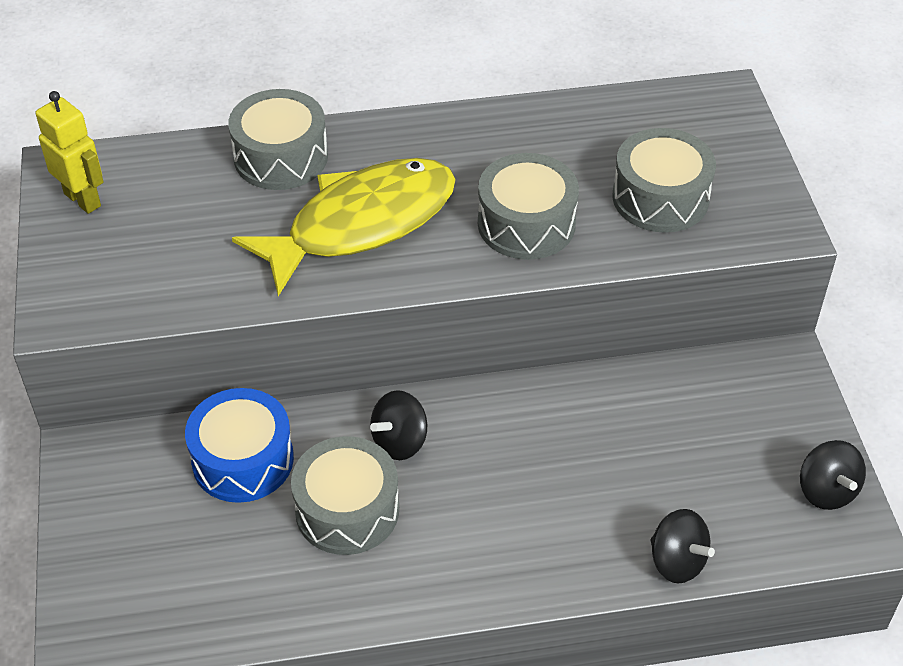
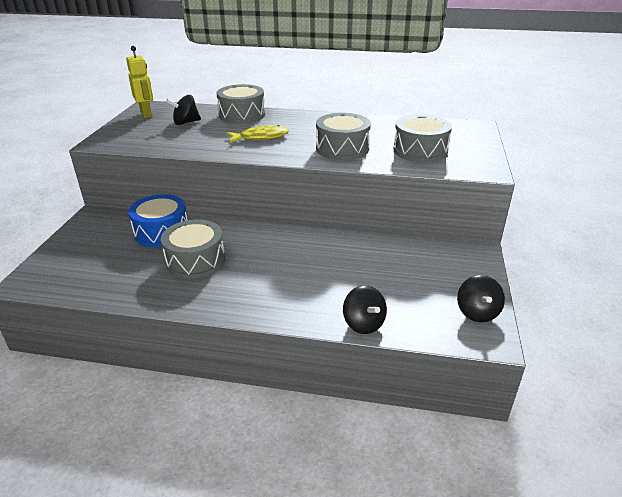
camera: 20 degrees right, 15 degrees down
yellow fish [232,158,456,296] -> yellow fish [227,125,289,143], size x0.51
black spinning top [370,390,427,460] -> black spinning top moved to [166,95,201,125]

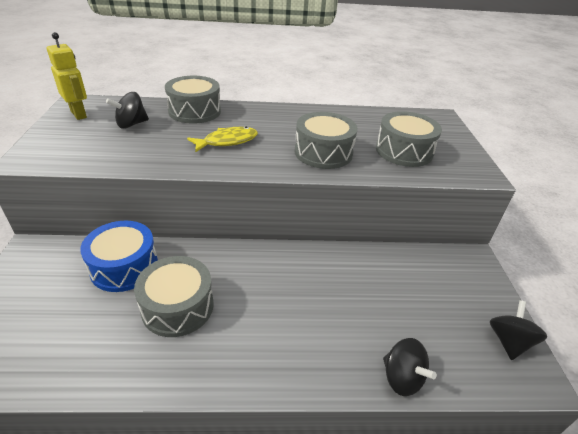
camera: 15 degrees left, 5 degrees up
black spinning top [457,275,505,322] -> black spinning top turned 150 degrees counterclockwise [490,300,547,360]

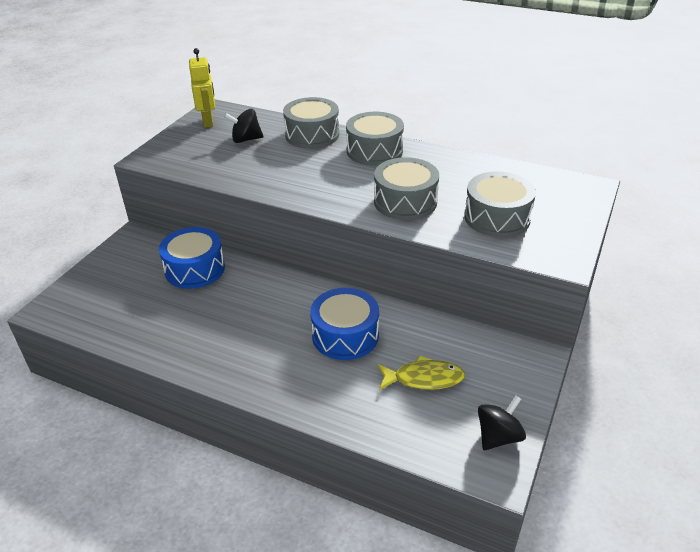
camera: 30 degrees right, 0 degrees up
grey drum [134,256,214,337] -> grey drum moved to [346,112,404,166]
yellow fish [187,126,258,153] -> yellow fish moved to [378,355,465,390]
black spinning top [383,338,437,396] -> none
none -> blue drum [310,288,379,360]

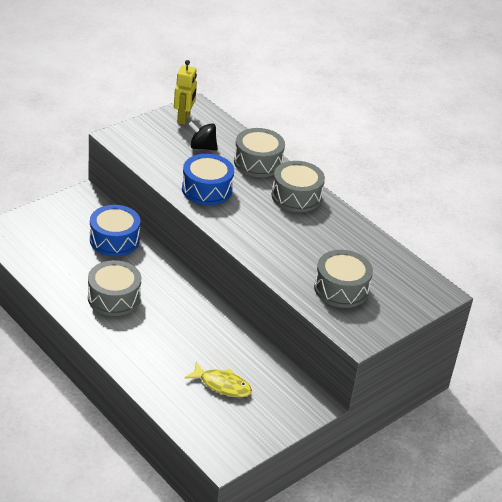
camera: 20 degrees right, 0 degrees up
blue drum [310,288,379,360] -> blue drum moved to [182,154,234,205]
grey drum [374,157,439,220] -> grey drum moved to [88,260,141,316]
black spinning top [478,396,526,450] -> none

